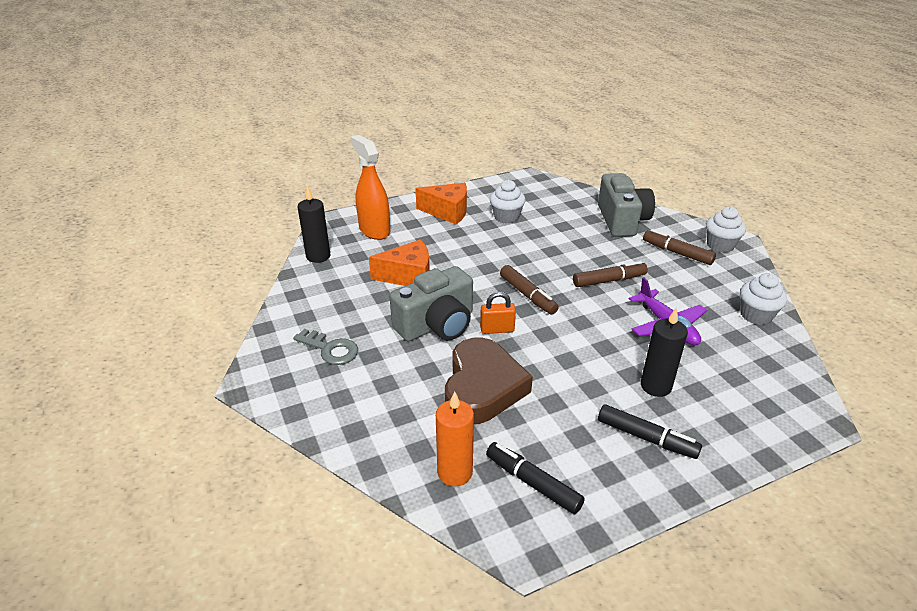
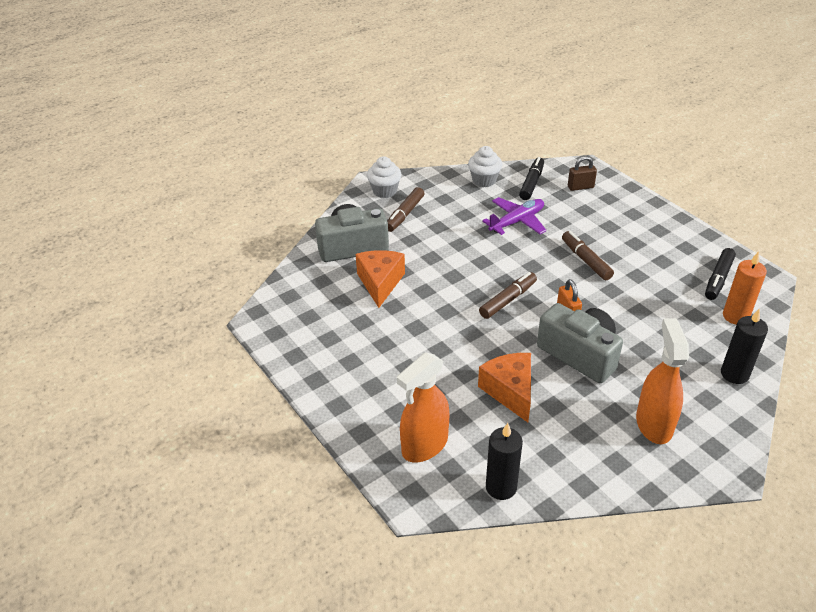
camera: 100 degrees left, 5 degrees up
grey key [293,329,358,365] -> orange spray bottle [636,318,689,444]
orange cheese [415,183,467,225] -> orange cheese moved to [356,250,405,308]
brown heart [445,337,533,424] -> none
white cupcake [490,180,526,224] -> none
brown marker [573,261,648,287] -> brown marker moved to [562,231,614,280]
black marker [598,404,702,459] -> black marker moved to [519,157,544,200]
black candle [641,307,688,397] -> black candle moved to [721,308,768,384]
none -> brown padlock [568,156,597,191]

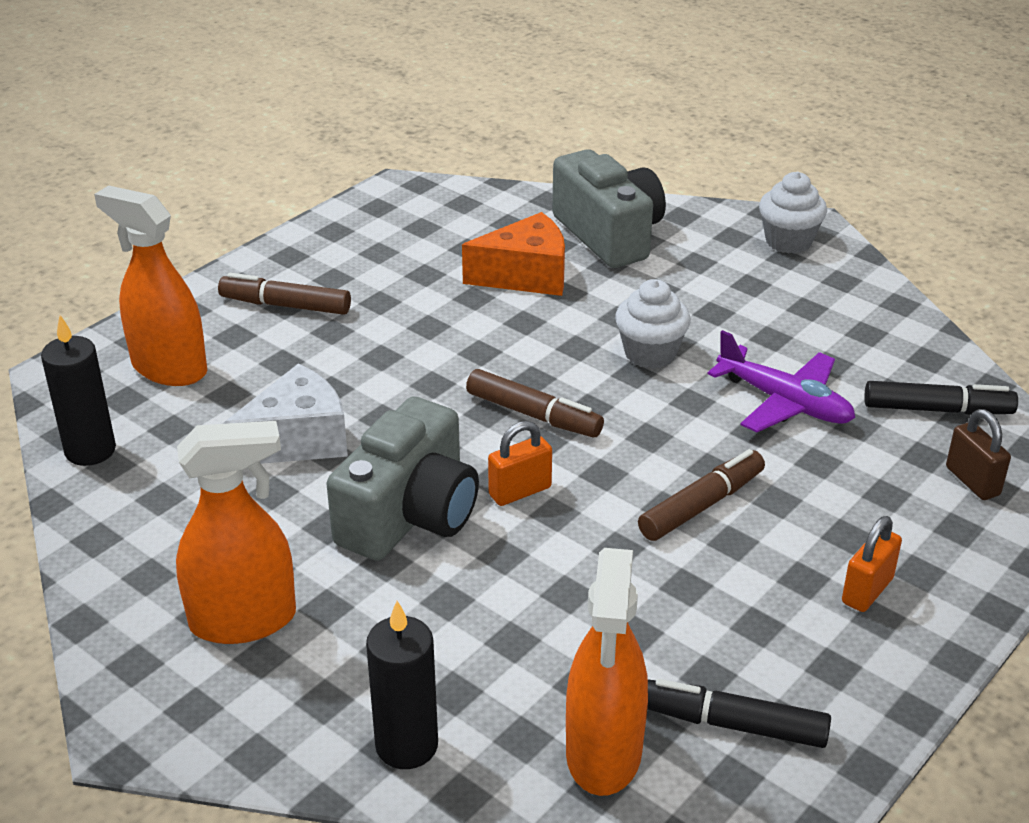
camera: 75 degrees right, 5 degrees down
brown marker [387,187,424,232] -> brown marker moved to [218,273,351,315]
white cupcake [468,146,502,187] -> white cupcake moved to [615,279,691,369]
orange cheese [478,353,531,422] -> white cheese [223,364,348,464]
orange candle [723,251,767,325] -> orange spray bottle [566,548,648,796]
none -> orange padlock [842,516,902,612]

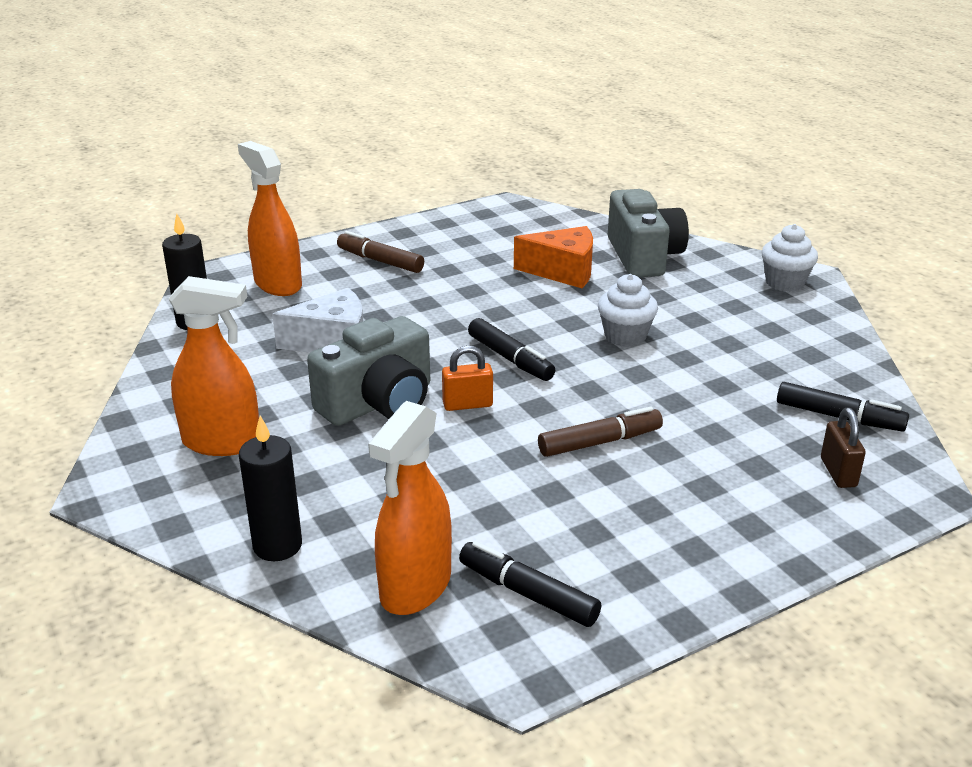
camera: 20 degrees right, 5 degrees down
brown marker [466,369,604,437] -> black marker [468,318,555,381]
purple plane [708,330,855,432] -> none
orange padlock [842,516,902,612] -> none

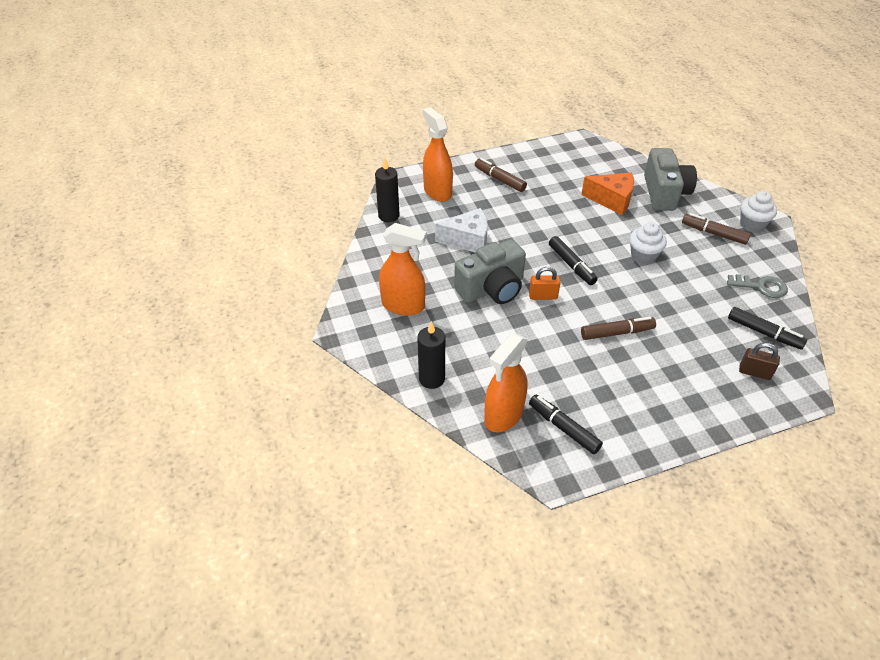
camera: 10 degrees right, 15 degrees up
brown padlock [821,408,866,488] -> brown padlock turned 75 degrees counterclockwise [739,343,780,380]
none -> brown marker [682,213,751,245]
none -> grey key [727,274,788,298]

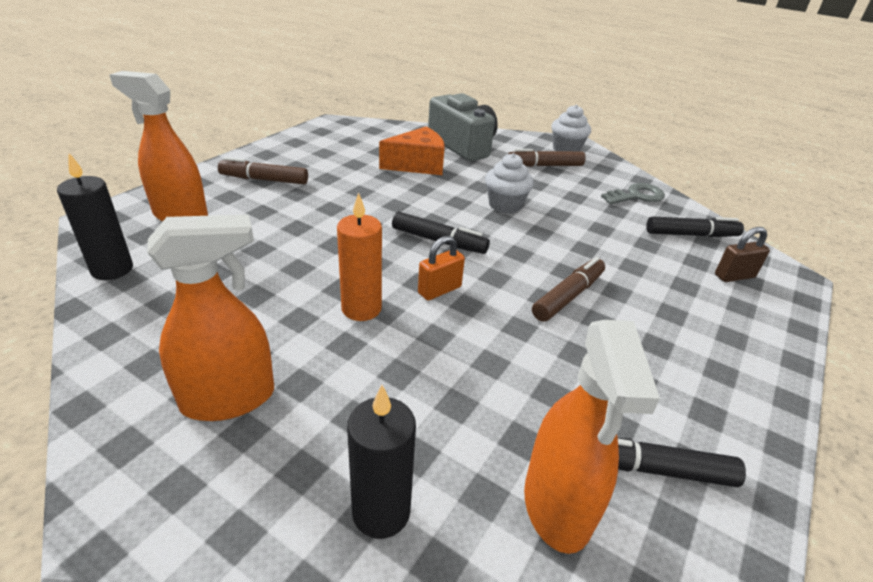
camera: 40 degrees left, 10 degrees down
white cheese [435,208,488,253] -> none
grey camera [454,239,526,304] -> orange candle [337,192,382,321]

